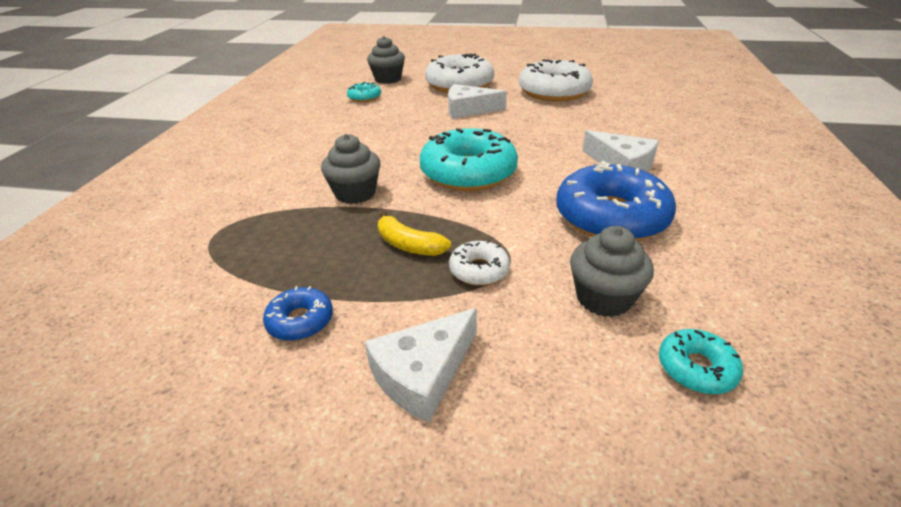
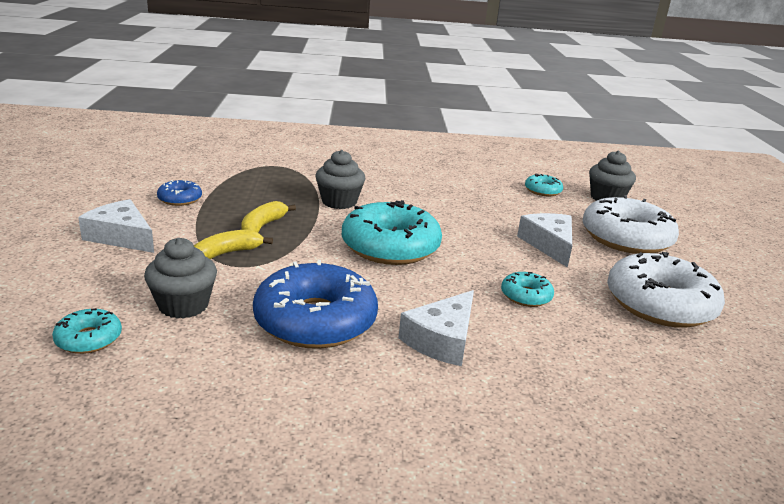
camera: 75 degrees right, 10 degrees down
white donut [449,240,510,286] -> yellow banana [194,229,273,259]
none -> turquoise donut [501,272,554,307]

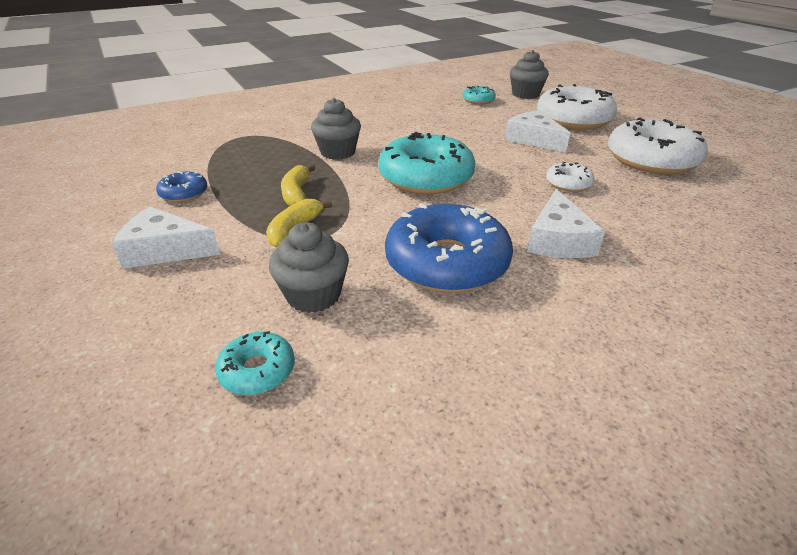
camera: 25 degrees left, 10 degrees up
turquoise donut [501,272,554,307] -> white donut [546,162,594,192]

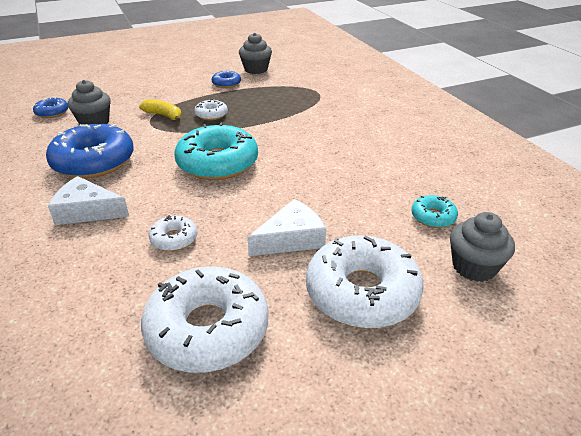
camera: 95 degrees right, 0 degrees up
white cheese [112,207,220,269] -> none
turquoise donut [215,331,295,395] -> blue donut [33,97,68,118]
yellow banana [281,165,315,206] -> white donut [194,99,228,120]
grey cupcake [311,98,361,160] -> grey cupcake moved to [239,33,272,74]

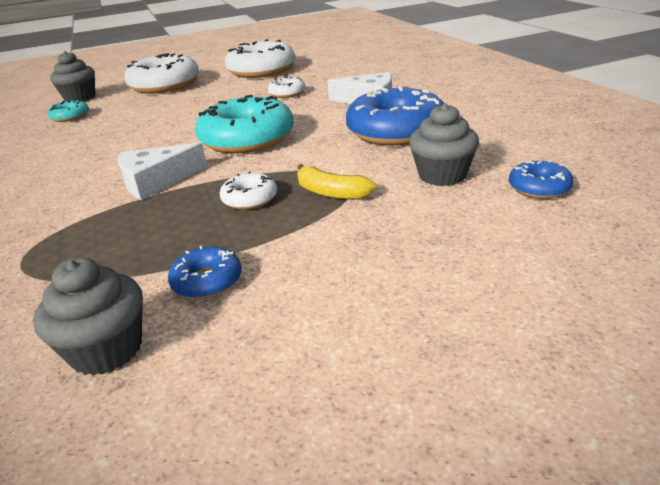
camera: 175 degrees left, 5 degrees down
white cheese [247,199,326,256] -> white cheese moved to [118,142,207,200]

